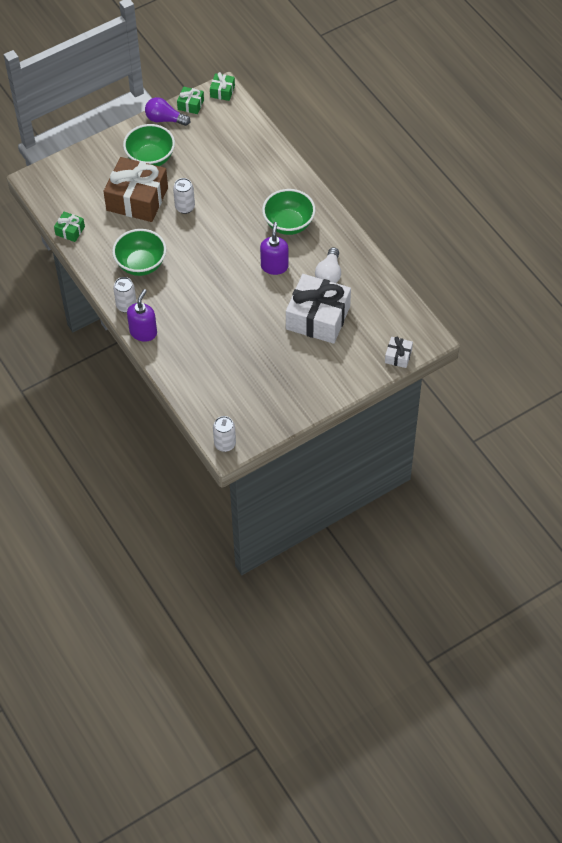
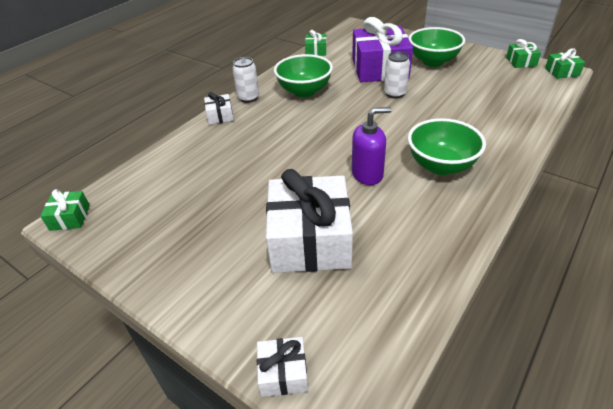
camera: 70 degrees right, 15 degrees down
brown gift [103,157,168,222] -> purple gift [352,17,413,82]
purple soap dispenser [127,289,157,342] -> white gift [204,92,233,125]
purple light bulb [145,97,190,126] -> none
white can [213,416,236,452] -> green gift [40,189,90,231]
white light bulb [315,247,341,283] -> none

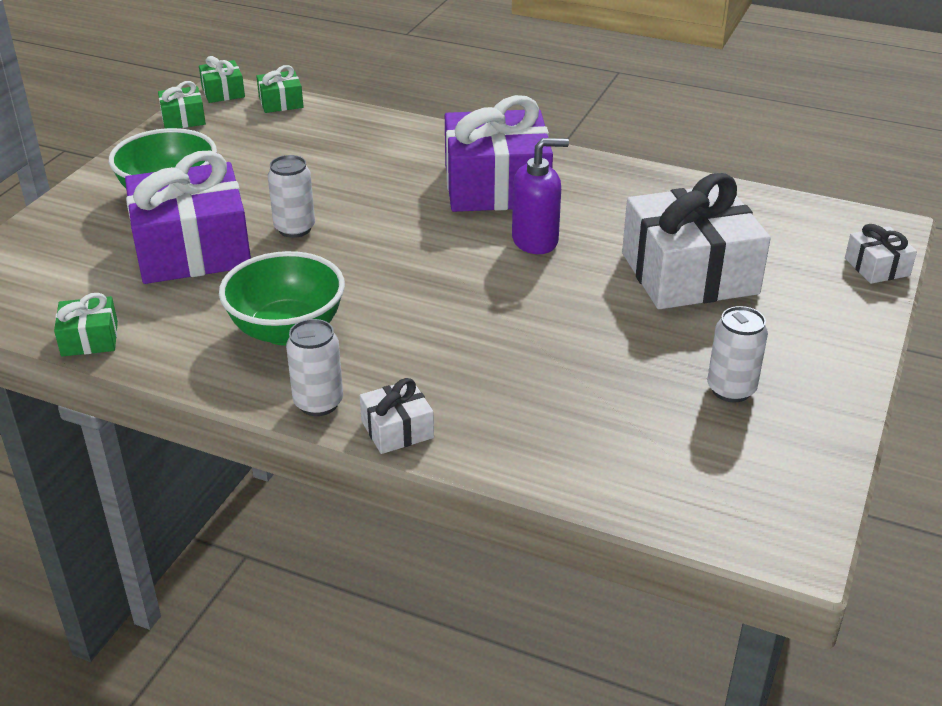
camera: 105 degrees left, 5 degrees down
green gift [40,189,90,231] -> green gift moved to [256,65,304,113]
purple soap dispenser [352,107,392,185] -> purple soap dispenser turned 105 degrees clockwise [512,138,569,254]
green bowl [408,118,486,175] -> purple gift [445,95,553,212]
none -> white can [707,306,768,403]

